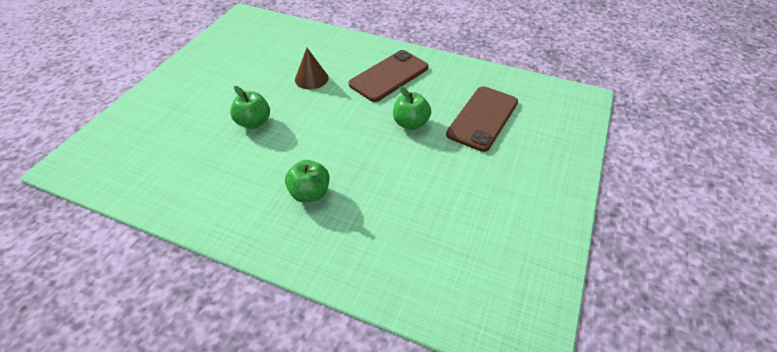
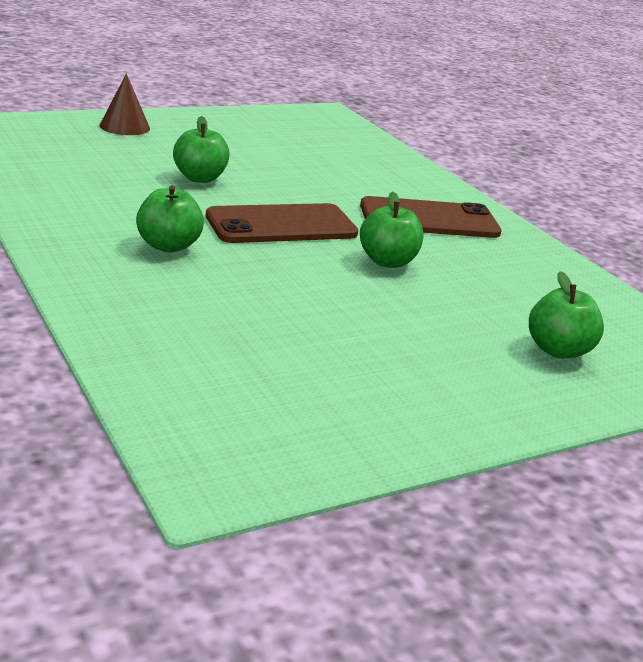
camera: 35 degrees right, 20 degrees down
brown cone [295,48,329,89] -> brown cone moved to [99,73,150,135]
brown phone [446,86,518,152] -> brown phone moved to [206,203,358,243]
none -> green apple [529,271,604,359]

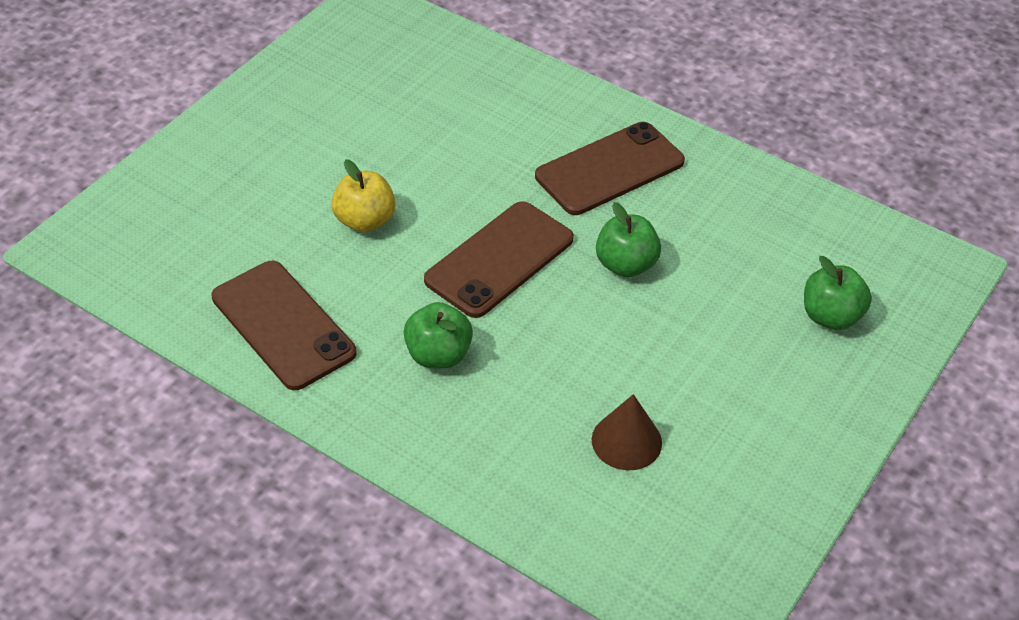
camera: 25 degrees left, 20 degrees up
brown cone [99,73,150,135] -> brown cone moved to [592,394,662,470]
green apple [173,116,230,183] -> yellow apple [331,159,396,232]
none -> brown phone [211,261,356,390]

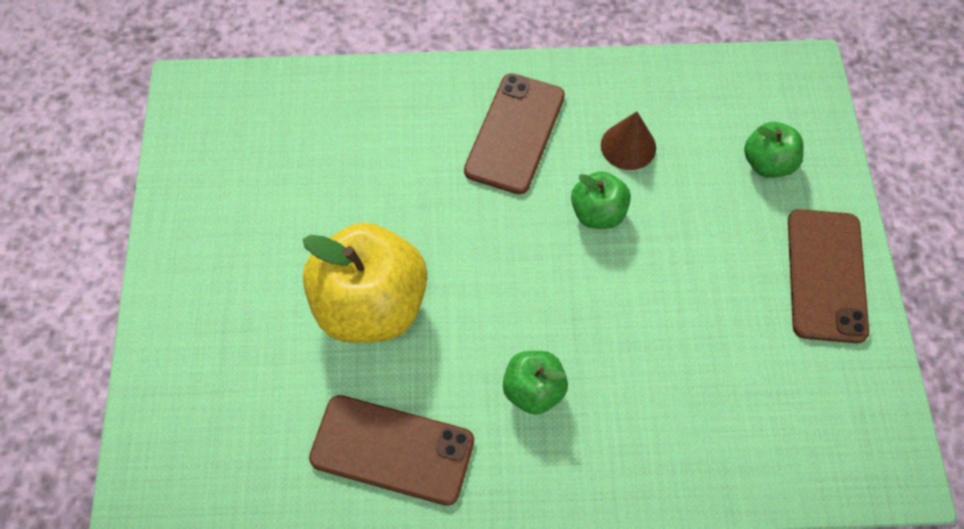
camera: 35 degrees left, 15 degrees up
yellow apple [331,159,396,232] -> yellow apple [302,223,427,343], size x1.94
brown phone [424,201,574,318] -> brown phone moved to [788,209,869,343]
brown cone [592,394,662,470] -> brown cone moved to [601,111,656,170]

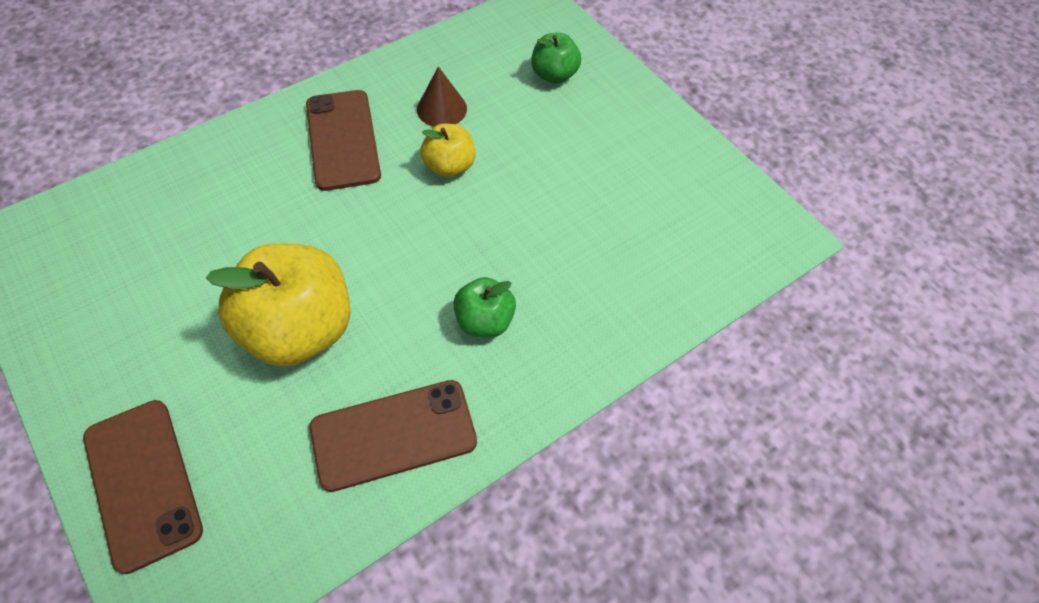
camera: 35 degrees left, 5 degrees down
green apple [571,171,631,229] -> yellow apple [421,124,476,177]
brown phone [788,209,869,343] -> brown phone moved to [83,400,203,574]

